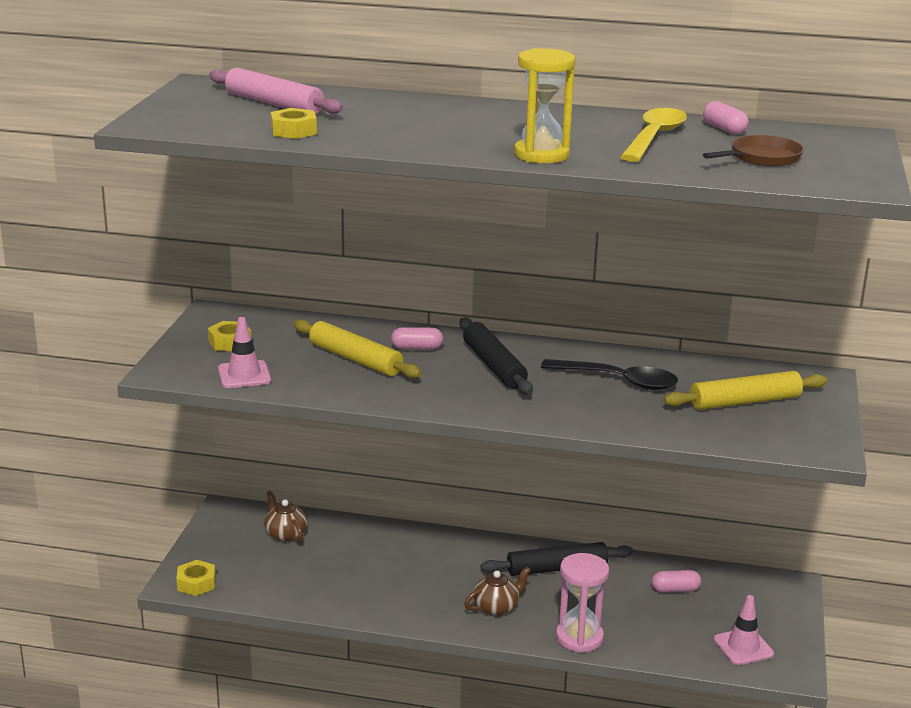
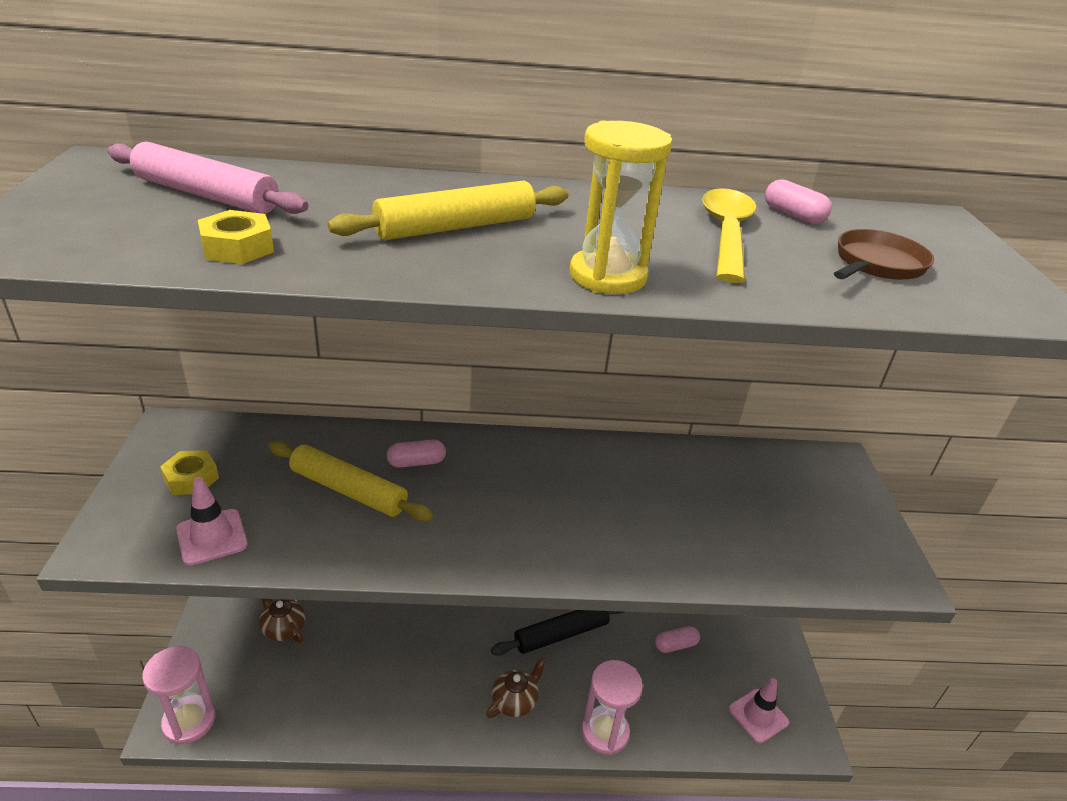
camera: 15 degrees left, 10 degrees up
yellow nut [176,560,216,596] -> pink hourglass [142,646,215,745]
black rolling pin [459,317,533,395] -> none
black spoon [541,359,678,390] -> none
yellow rolling pin [664,371,827,410] -> yellow rolling pin moved to [328,181,569,240]

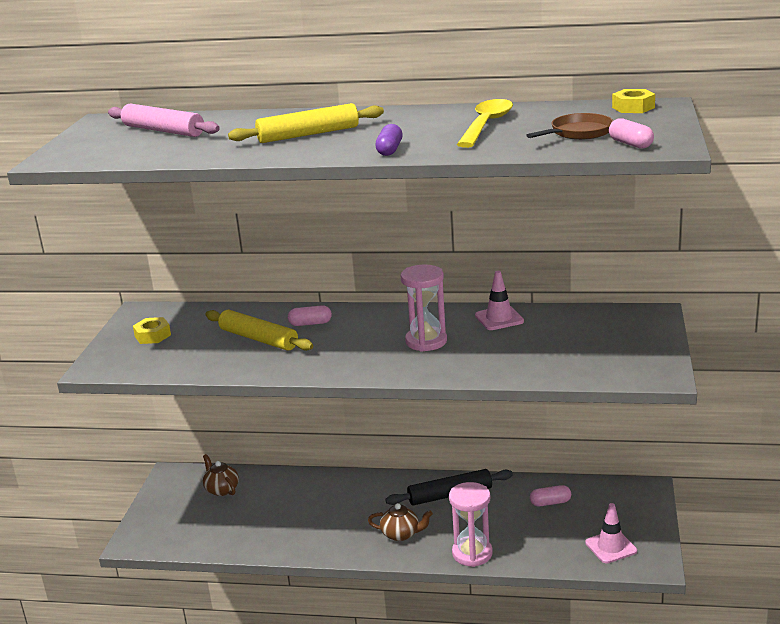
camera: 15 degrees right, 10 degrees down
pink hourglass [142,646,215,745] -> pink hourglass moved to [401,265,447,352]
pink traffic cone [176,477,248,566] -> pink traffic cone moved to [475,271,524,330]
yellow nut [198,210,274,264] -> yellow nut moved to [612,89,655,113]
brown teapot [486,657,547,718] -> brown teapot turned 45 degrees clockwise [368,503,433,541]
yellow hourglass [570,121,672,294] -> purple capsule [375,124,403,156]
pink capsule [765,179,832,224] -> pink capsule moved to [609,118,654,149]

